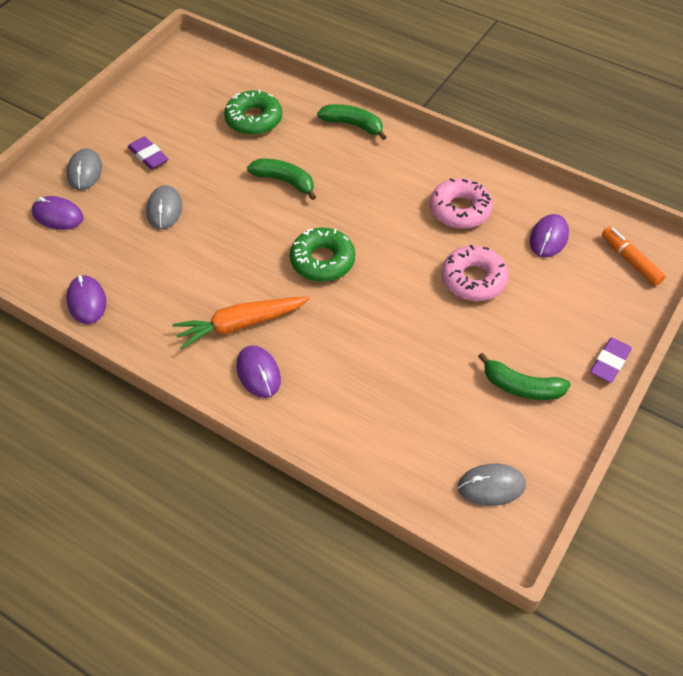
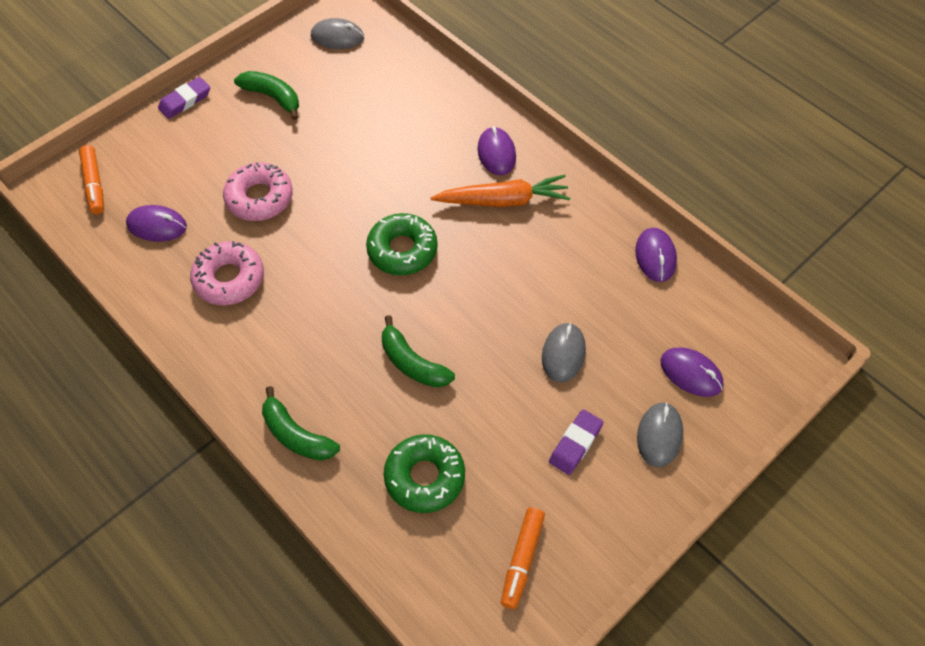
camera: 165 degrees left, 5 degrees up
purple eraser [128,136,168,169] -> purple eraser turned 60 degrees clockwise [549,409,604,475]
purple mouse [530,214,569,257] -> purple mouse turned 60 degrees clockwise [126,205,187,242]
none -> orange marker [501,507,545,609]

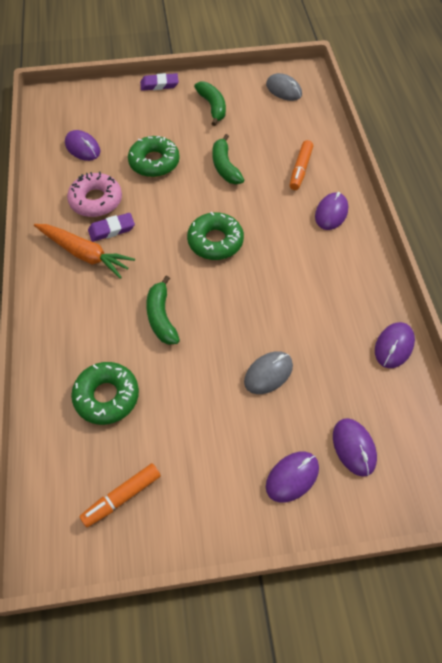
camera: 35 degrees right, 0 degrees up
orange marker [79,145,104,214] -> orange marker moved to [290,140,313,190]
pink donut [223,162,293,221] -> green donut [128,136,180,177]
green banana [262,386,340,461] -> green banana moved to [213,134,244,184]
orange carrot [431,175,570,207] -> orange carrot moved to [34,224,135,279]
purple eraser [549,409,604,475] -> purple eraser moved to [88,213,135,242]
grey mouse [637,402,683,467] -> purple mouse [266,452,319,503]

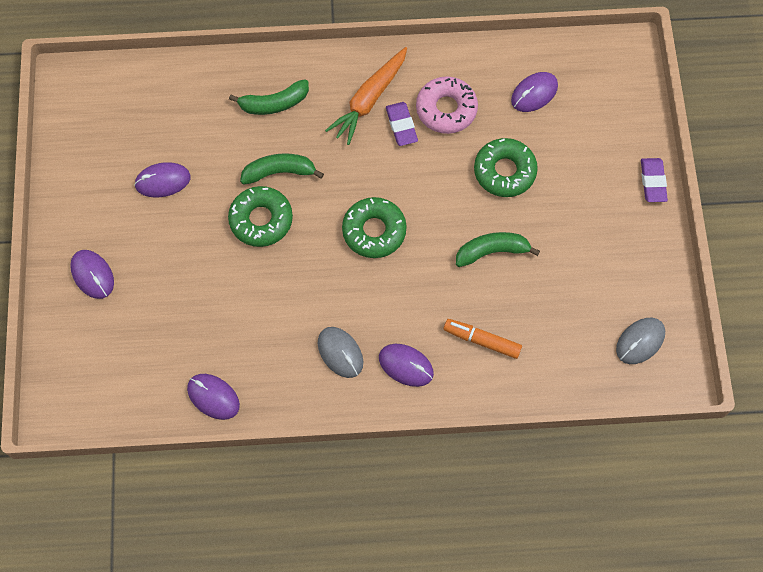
camera: 95 degrees right, 10 degrees up
green donut [71,362,139,425] -> green donut moved to [228,186,293,247]
orange marker [80,463,161,527] -> none
green banana [194,81,226,126] -> green banana moved to [229,79,309,115]
grey mouse [244,351,293,394] -> grey mouse moved to [318,327,363,378]
purple mouse [333,418,377,477] -> purple mouse moved to [134,162,191,198]

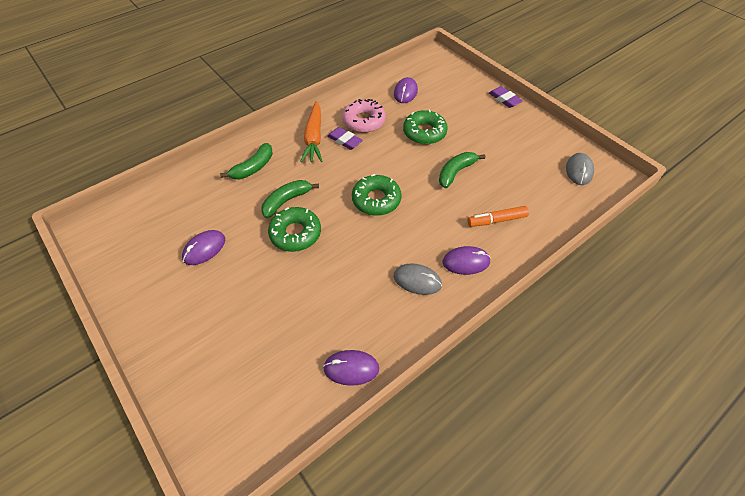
camera: 35 degrees left, 15 degrees down
purple mouse [70,250,114,299] -> none

